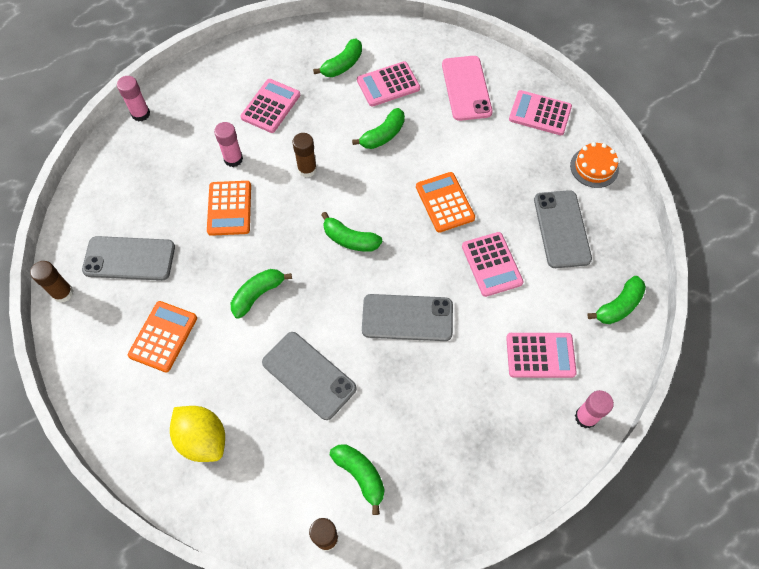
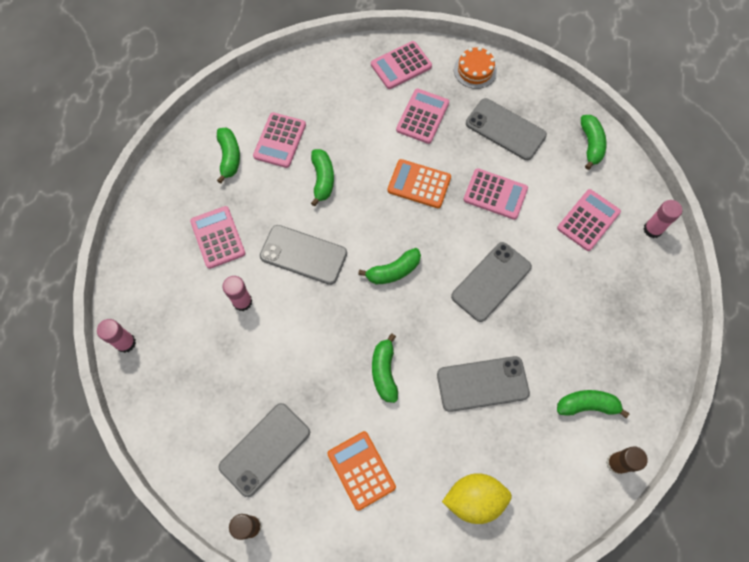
camera: 50 degrees left, 5 degrees up
orange calculator [207,181,251,236] -> none
brown glue stick [292,133,317,178] -> grey phone [260,225,347,285]
pink phone [442,56,493,121] -> none
none -> pink calculator [396,88,449,144]

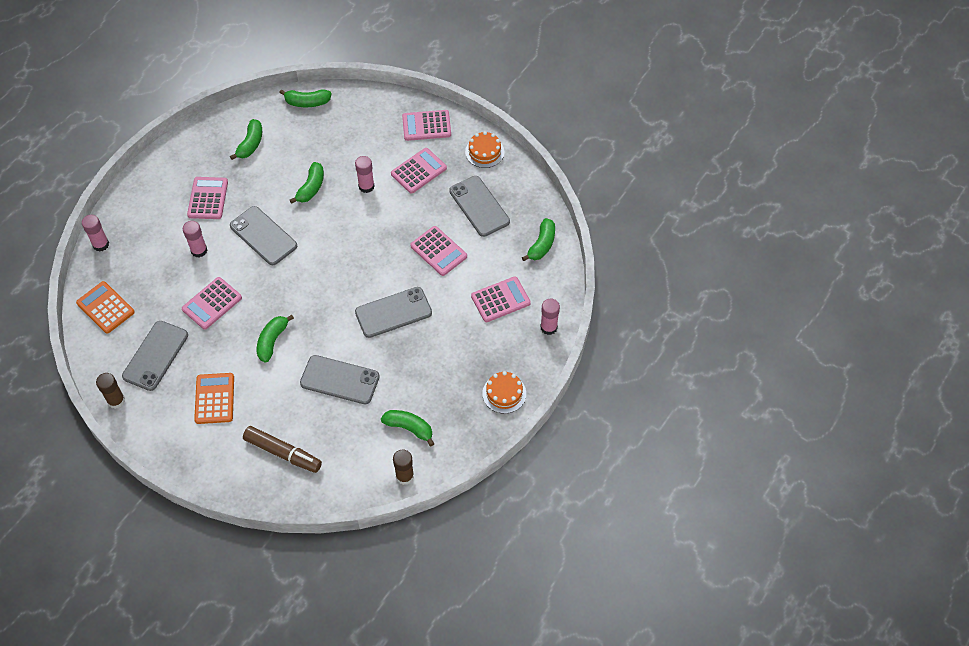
camera: 25 degrees right, 10 degrees down
grey phone [218,403,310,497] -> grey phone turned 45 degrees counterclockwise [122,321,188,391]
pink calculator [253,112,306,168] -> pink calculator moved to [182,277,242,330]
green banana [358,248,421,284] -> green banana moved to [279,89,332,107]
orange calculator [387,159,451,208] -> orange calculator moved to [76,281,135,334]
yellow lemon [442,473,512,524] -> brown marker [243,426,322,473]
none -> pink glue stick [355,156,375,193]
none -> orange cake [482,371,526,414]

